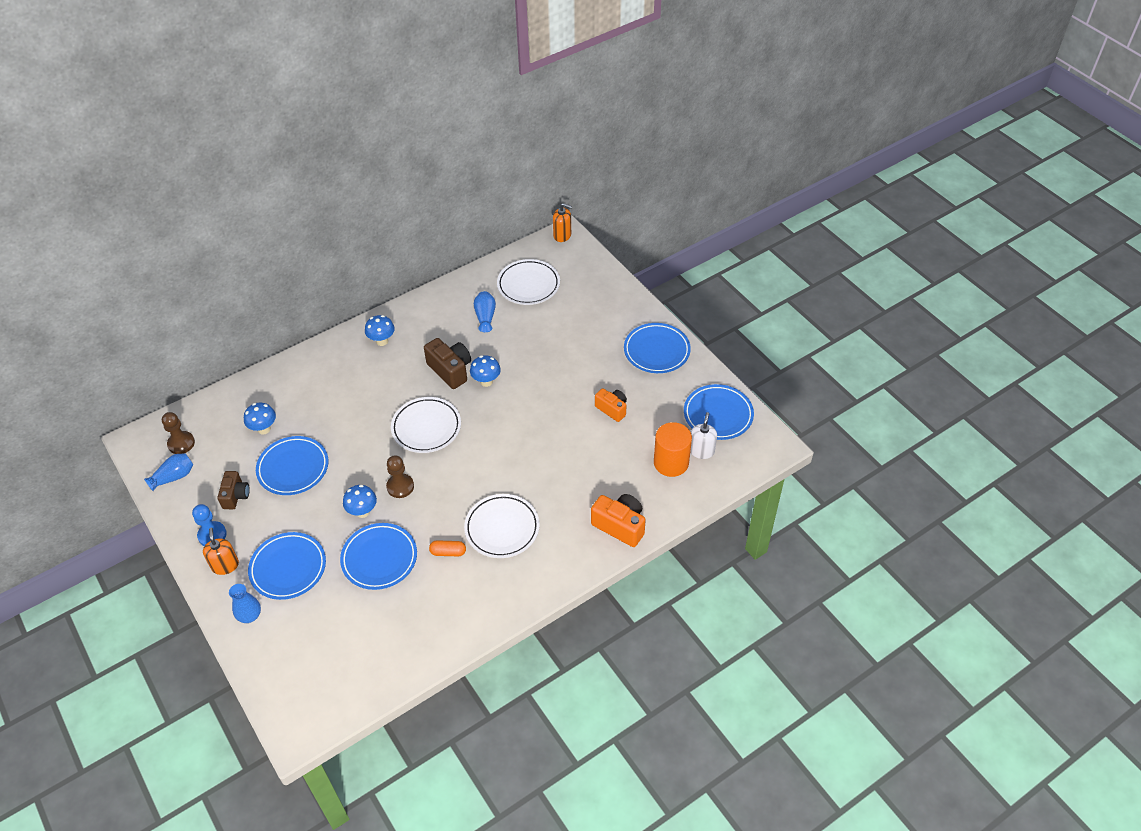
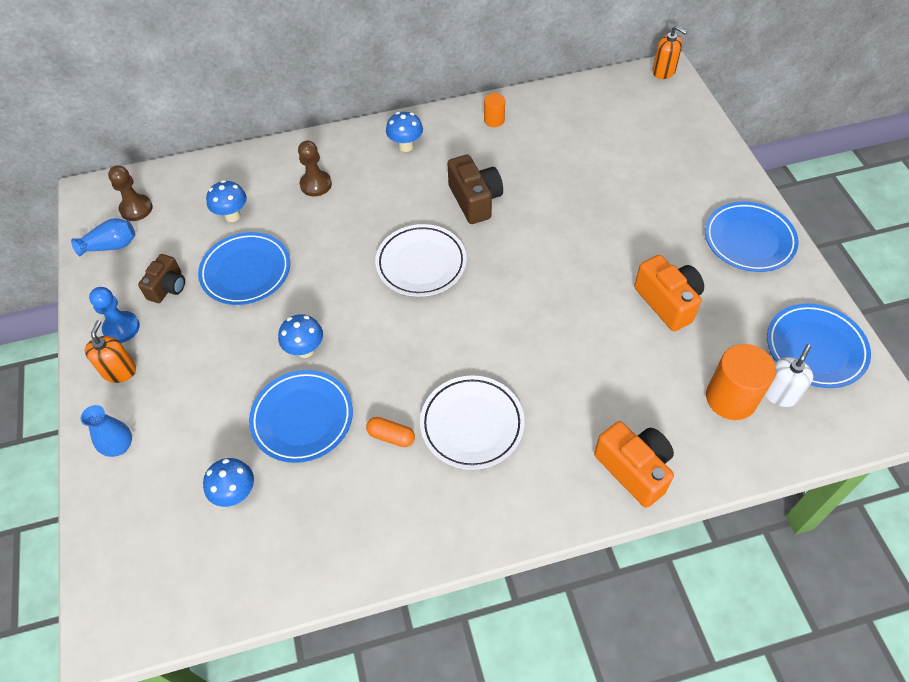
camera: 20 degrees right, 5 degrees up
blue plate [248,532,326,600] -> none
brown pawn [386,456,414,498] -> brown pawn moved to [298,141,332,197]
blue mushroom [470,355,501,387] -> blue mushroom moved to [203,458,254,507]
blue vase [474,291,496,332] -> none
white plate [497,259,560,305] -> none
orange camera [595,388,627,422] -> orange camera [634,255,704,331], size x1.51
none -> orange cylinder [484,93,505,127]

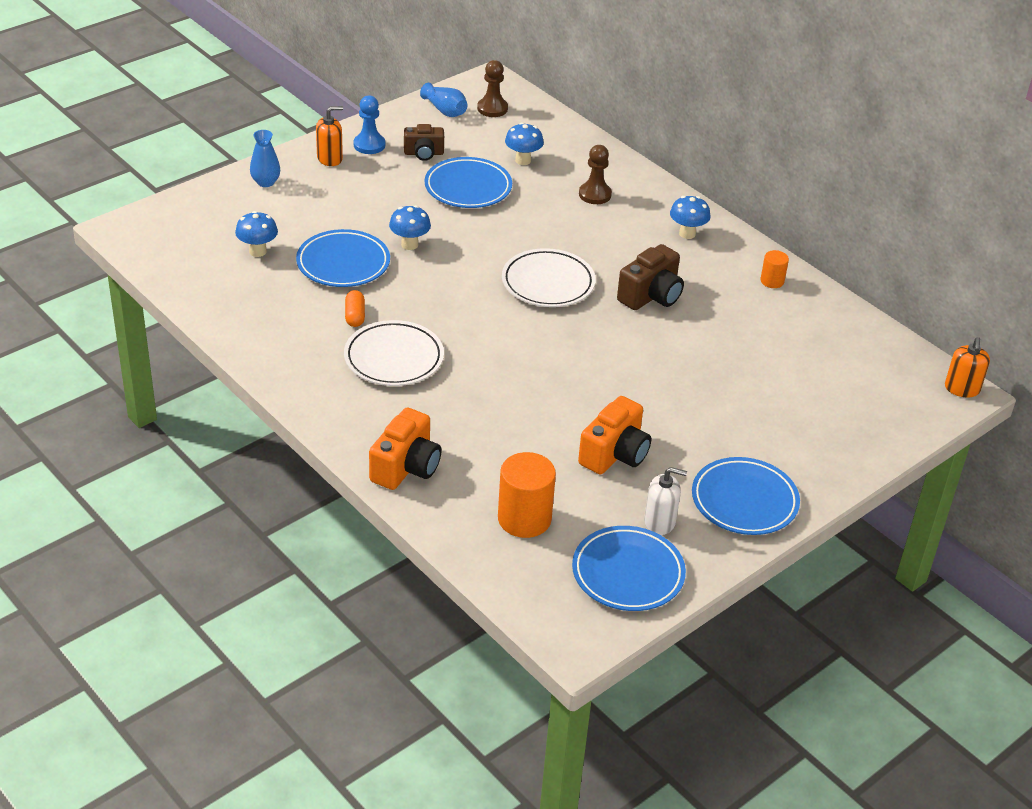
camera: 60 degrees right, 15 degrees down
white soap dispenser [764,344,813,407] -> white soap dispenser moved to [644,467,687,535]

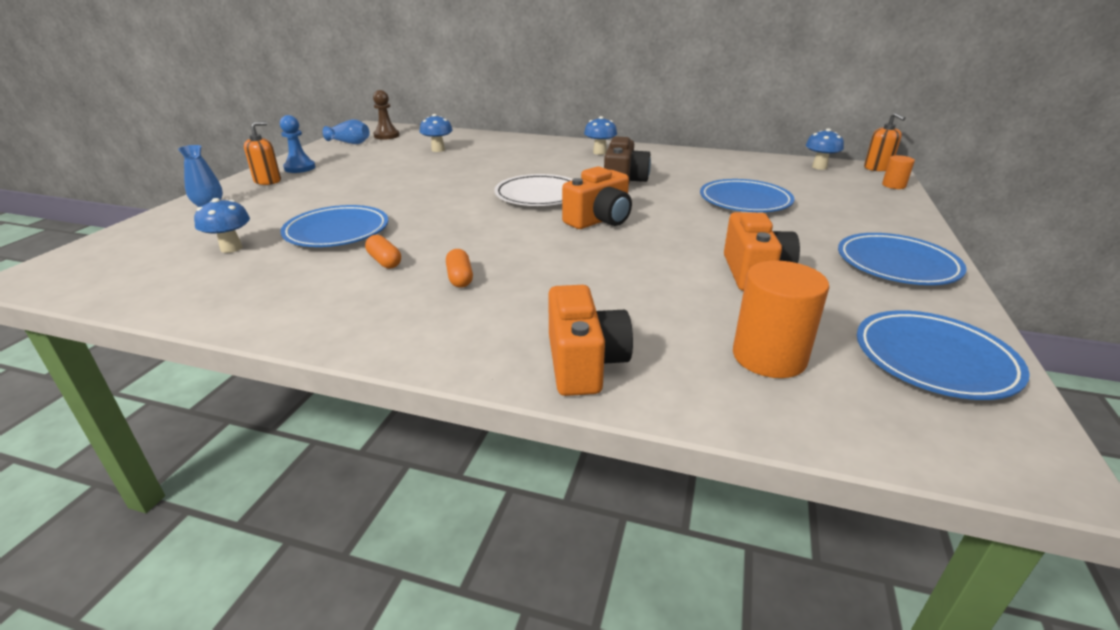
camera: 30 degrees left, 10 degrees down
white plate [344,320,444,386] -> orange capsule [446,249,473,288]
blue mushroom [389,205,431,250] -> blue mushroom moved to [806,128,844,170]
brown camera [404,124,444,161] -> none
blue plate [425,157,512,208] -> blue plate moved to [700,179,795,212]
brown pawn [579,145,612,204] -> none
white soap dispenser [644,467,687,535] -> none
orange cylinder [760,250,789,288] -> orange cylinder moved to [882,155,915,189]
none -> orange camera [562,166,632,229]

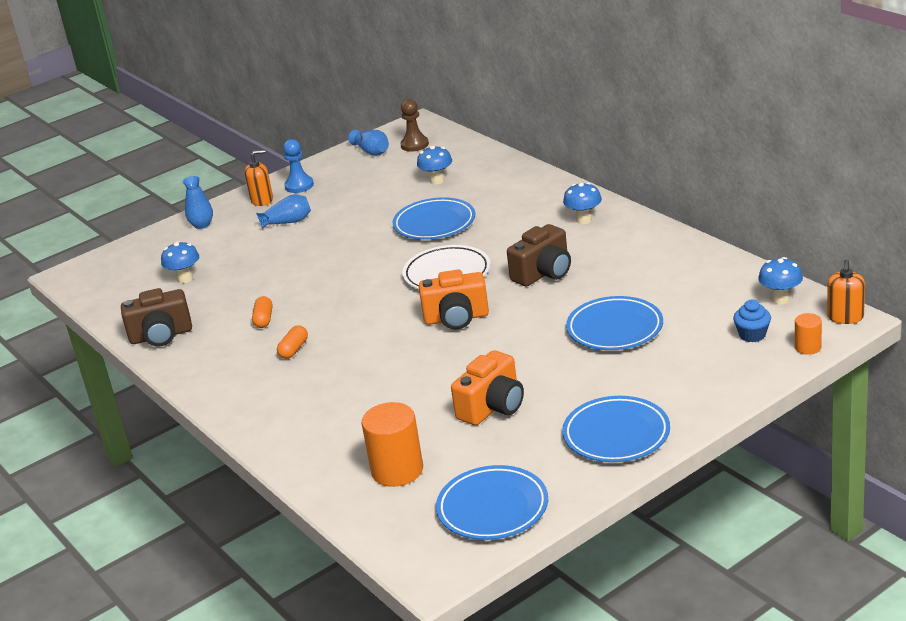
camera: 40 degrees right, 0 degrees up
blue plate [280,205,388,247] -> blue plate moved to [393,197,475,240]
orange camera [548,285,633,396] -> none
none -> brown camera [121,288,192,347]
none -> blue vase [256,194,311,229]
none -> blue cupcake [733,300,771,342]

